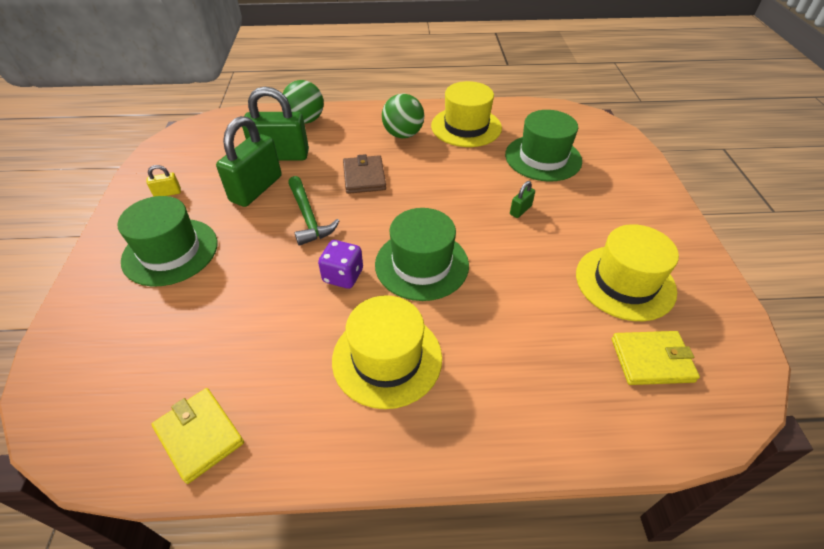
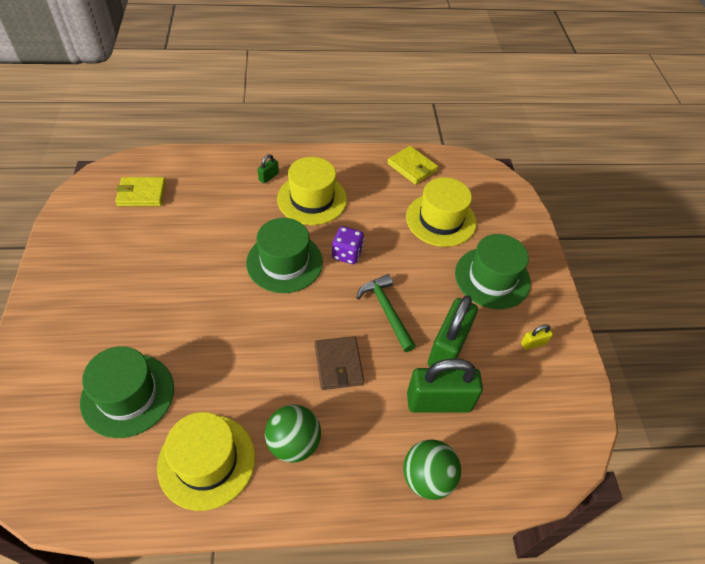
camera: 175 degrees right, 5 degrees up
green padlock [510,181,535,218] -> green padlock moved to [258,154,279,183]
yellow hat [576,224,679,321] -> yellow hat moved to [406,177,477,247]

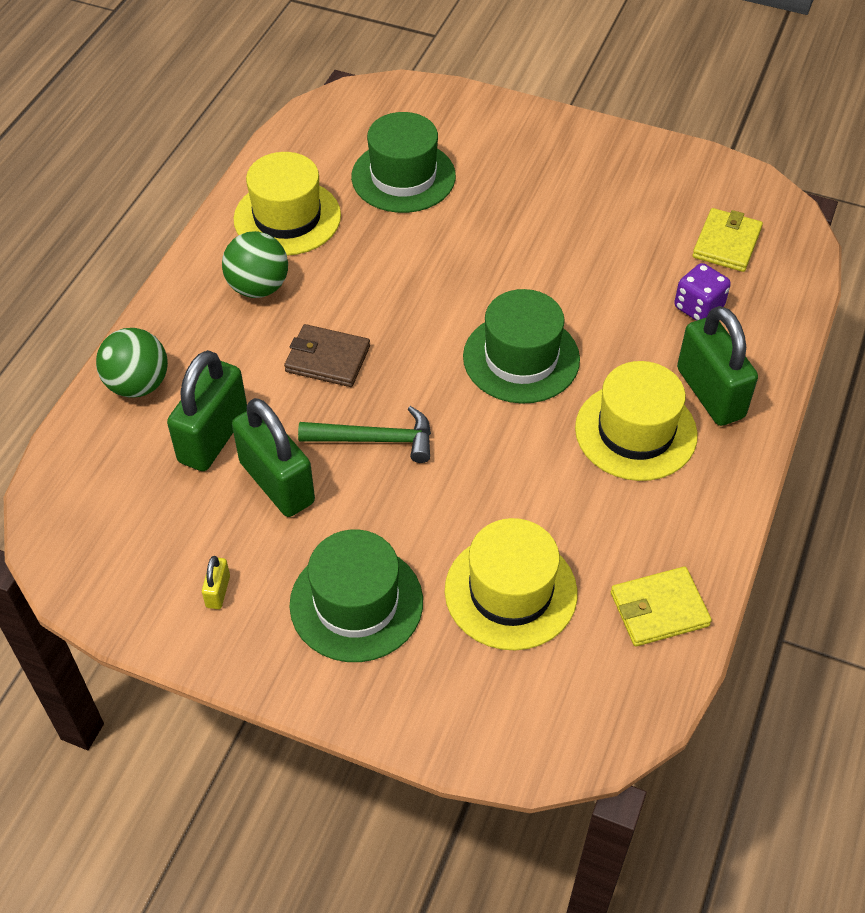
camera: 120 degrees right, 0 degrees up
green padlock [258,154,279,183] -> green padlock [677,306,758,426], size x2.31
purple dice [332,226,364,264] -> purple dice moved to [674,263,731,321]

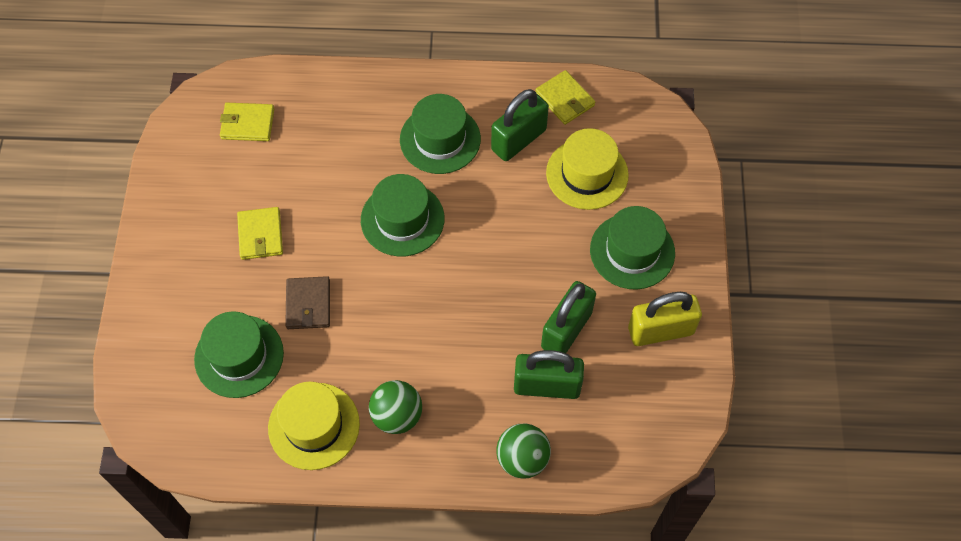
camera: 110 degrees left, 10 degrees up
yellow padlock [202,556,230,609] -> yellow padlock [628,292,702,346], size x2.31
brown wallet [284,324,370,387] -> brown wallet moved to [285,276,330,329]
green hammer [298,406,431,463] -> none
yellow hat [575,361,698,481] -> green hat [400,94,481,174]
purple dice [674,263,731,321] -> none
green padlock [677,306,758,426] -> green padlock moved to [491,89,549,161]
none -> yellow wallet [237,207,283,260]

